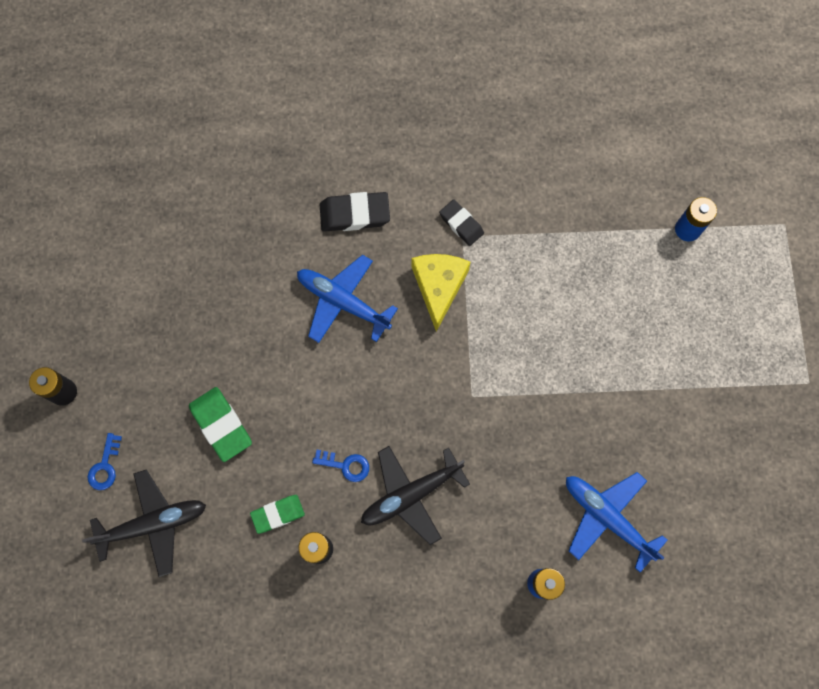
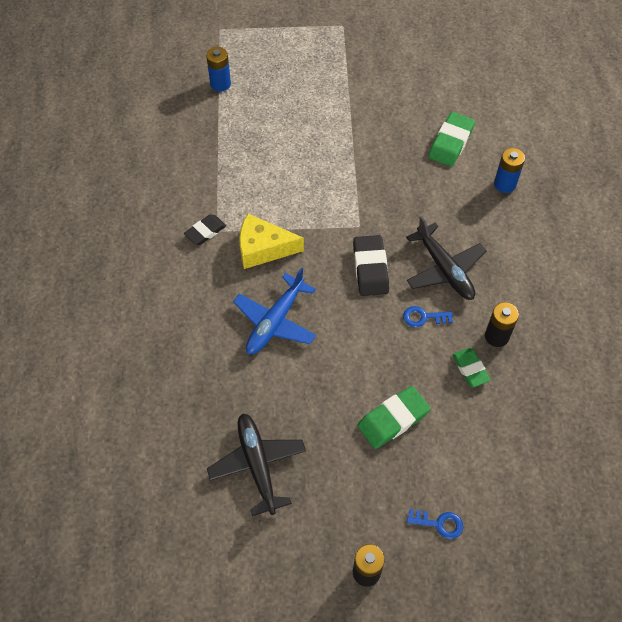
camera: 90 degrees left, 15 degrees down
black plane [82,470,206,577] -> black plane moved to [207,413,306,516]
blue key [312,450,369,482] -> blue key turned 105 degrees counterclockwise [403,306,453,327]
black eraser [320,192,390,232] -> black eraser moved to [353,235,389,296]
blue plane [566,472,668,572] -> green eraser [428,112,475,167]

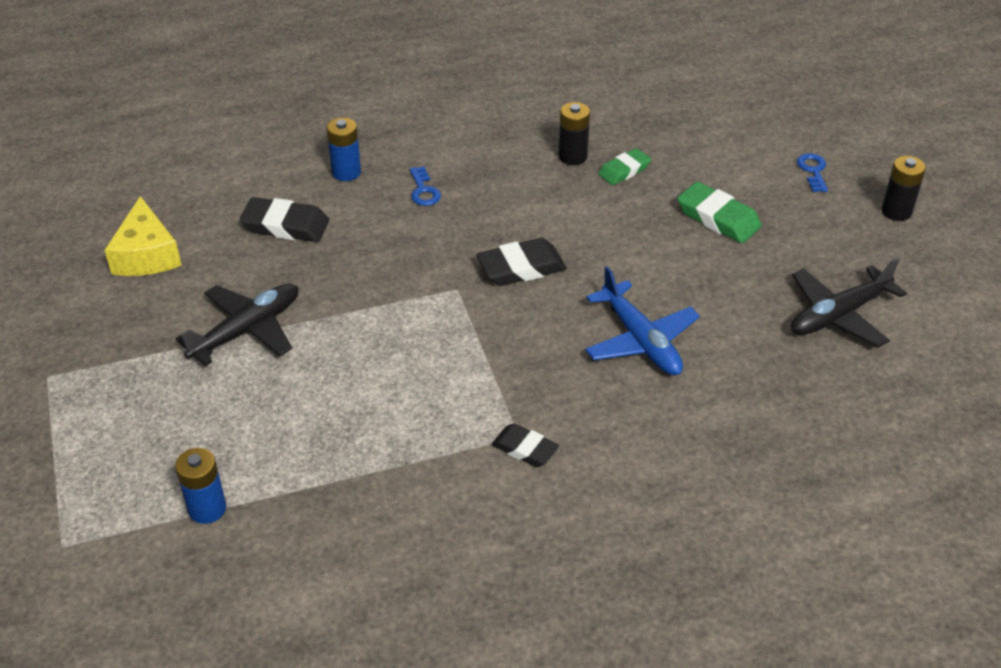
camera: 105 degrees left, 15 degrees down
blue plane [233,268,316,354] -> blue plane turned 45 degrees clockwise [585,266,700,375]
yellow cheese [239,214,304,269] -> yellow cheese moved to [104,196,182,276]
blue key [403,306,453,327] -> blue key moved to [410,166,441,206]
black plane [406,216,486,300] -> black plane moved to [175,284,298,366]
green eraser [428,112,475,167] -> black eraser [240,197,329,242]

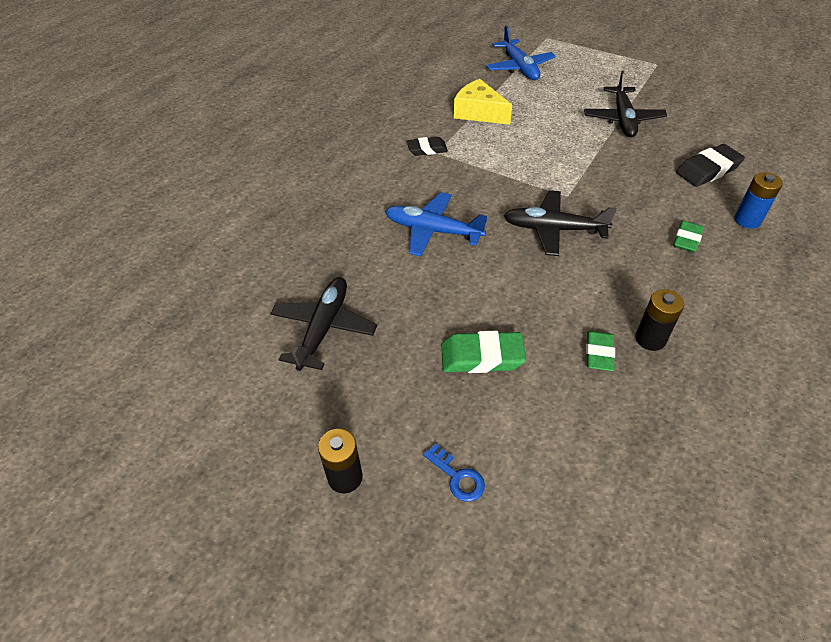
camera: 140 degrees right, 5 degrees up
yellow cheese [104,196,182,276] -> yellow cheese moved to [454,79,512,125]
blue battery [175,448,226,524] -> blue plane [486,26,556,80]
blue key [410,166,441,206] -> green eraser [673,221,704,252]
black eraser [476,238,567,286] -> black plane [504,190,617,256]

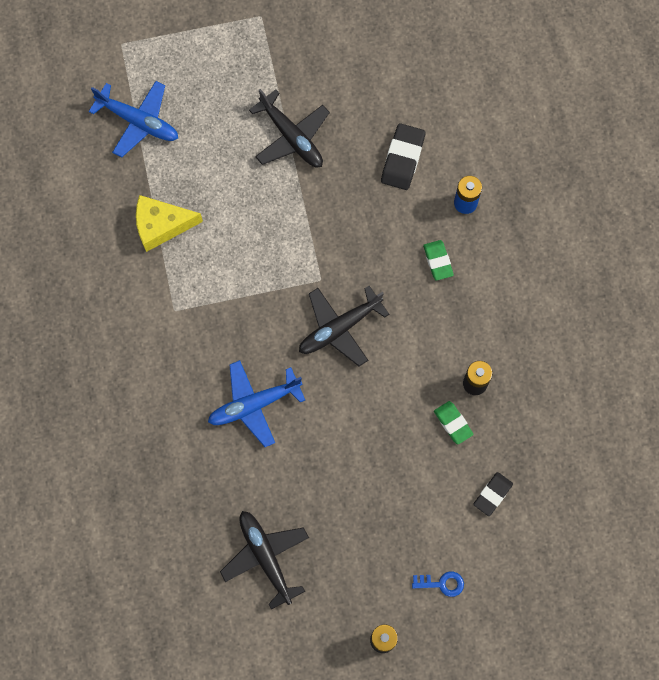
camera: 45 degrees left, 25 degrees up
black eraser [407,137,448,156] -> black eraser moved to [473,472,513,516]
green eraser [441,331,526,373] -> none

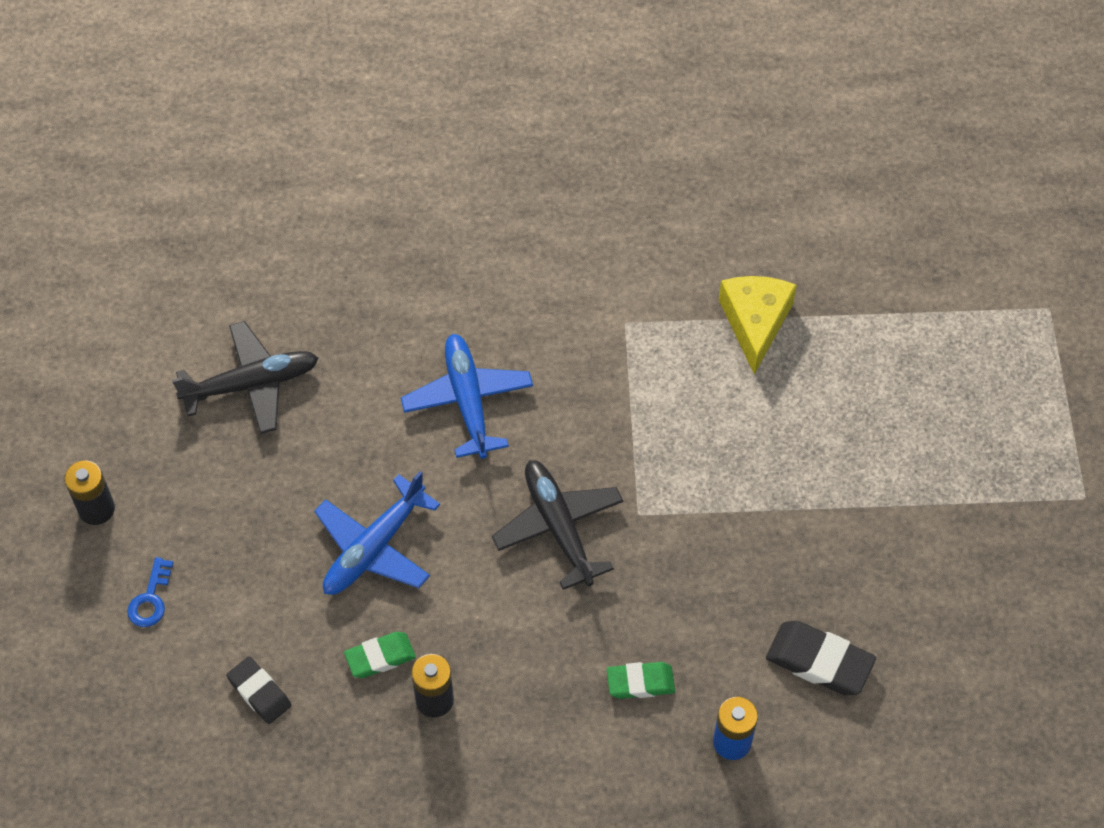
camera: 100 degrees right, 15 degrees down
blue plane [89,81,178,157] -> blue plane moved to [314,471,440,595]
black plane [249,89,330,167] -> none

